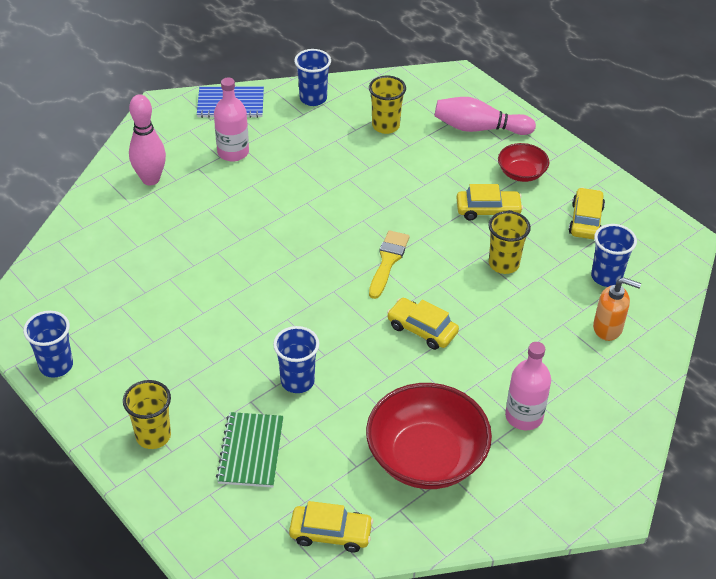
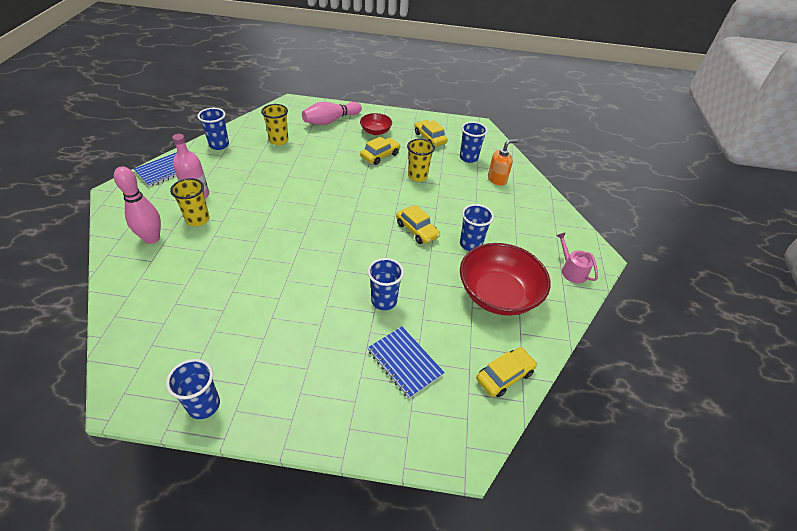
camera: 45 degrees left, 0 degrees up
yellow cup [123,380,171,449] -> yellow cup moved to [170,178,210,226]
green notebook [216,412,284,488] -> blue notebook [368,327,445,399]
yellow brush [369,230,410,299] -> none
yellow car [387,298,459,350] -> yellow car turned 120 degrees counterclockwise [396,205,440,244]
pink bottle [505,342,551,430] -> none
none -> blue cup [460,204,494,251]
none -> pink watering can [556,232,598,283]

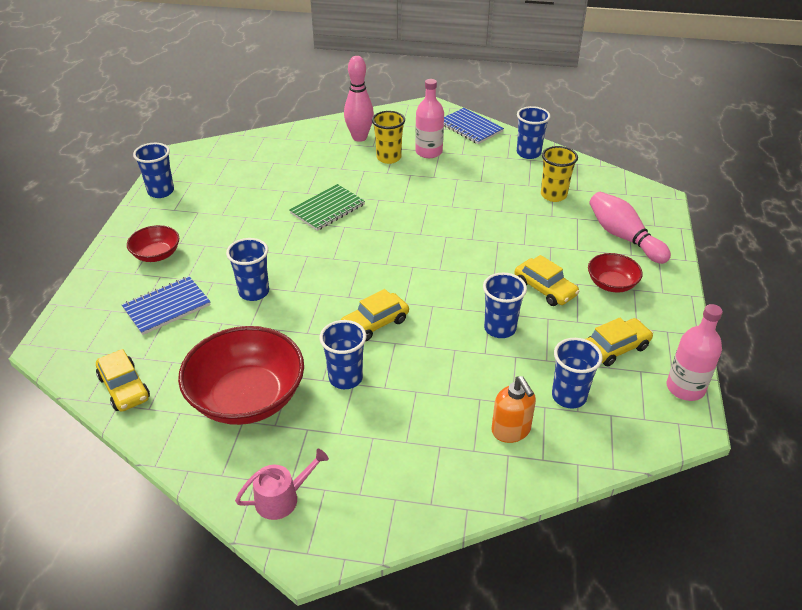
camera: 95 degrees right, 5 degrees down
yellow cup [407,139,435,182] -> blue cup [483,273,527,338]
none -> red bowl [127,225,179,262]
none -> green notebook [289,184,365,231]
none -> pink bottle [667,304,723,401]

